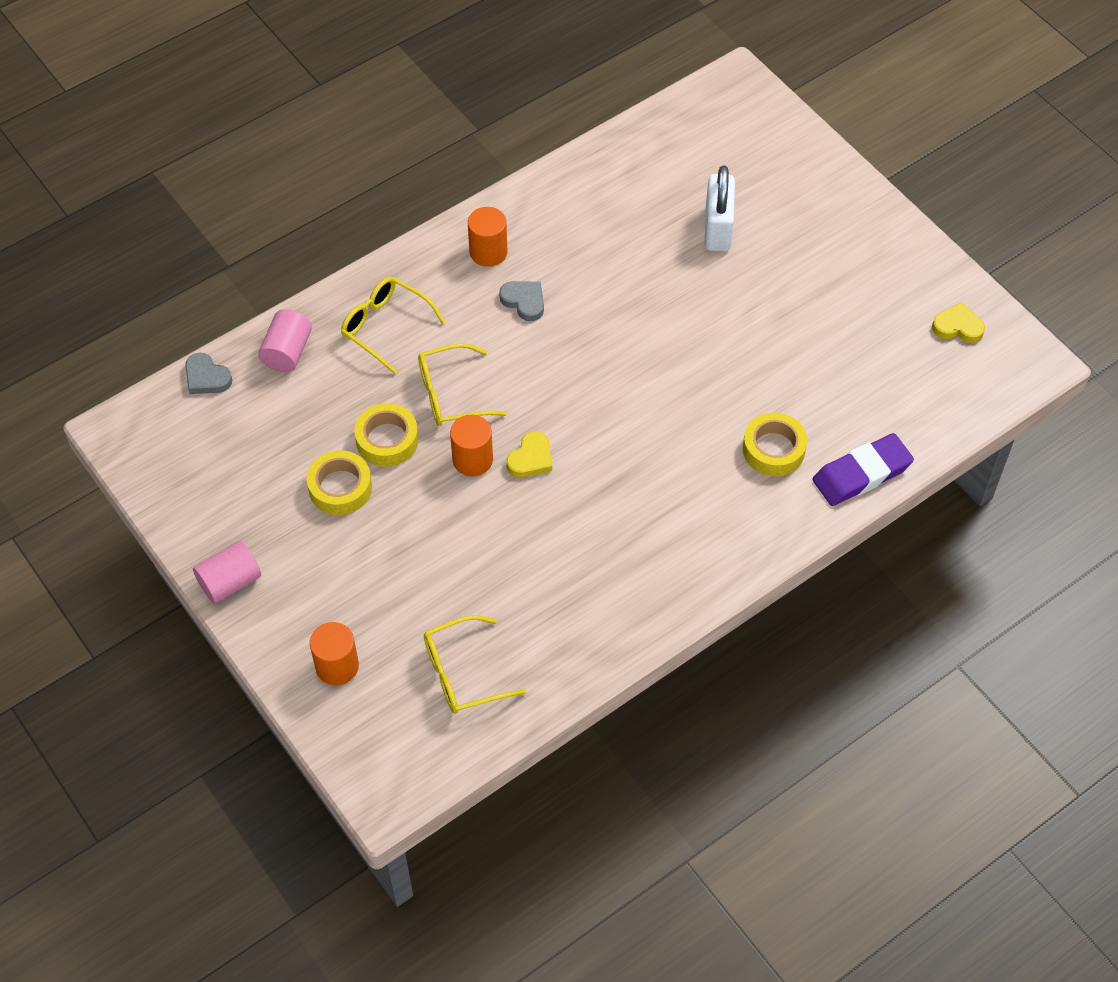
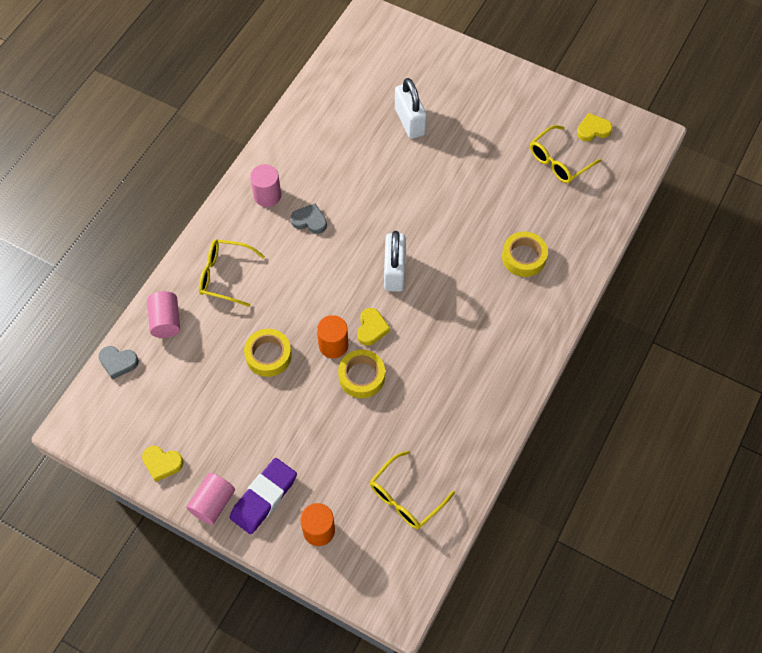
camera: 25 degrees left, 5 degrees up
yellow tape [307,450,372,515] -> yellow tape moved to [338,350,385,398]
yellow glasses [418,343,507,426] -> yellow glasses moved to [530,125,602,183]
orange cylinder [468,207,507,267] -> pink cylinder [250,164,281,207]
purple eraser [813,433,914,506] -> purple eraser moved to [229,458,297,534]
none -> yellow heart [142,446,184,482]
none -> white padlock [384,231,406,292]

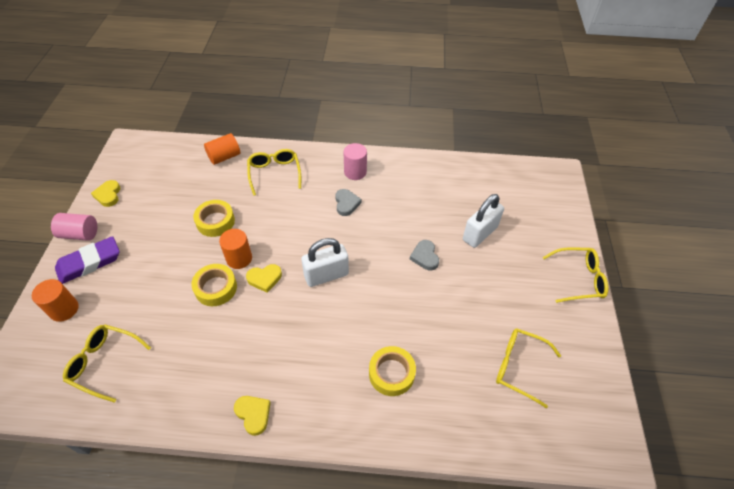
camera: 65 degrees right, 10 degrees down
grey heart [99,346,139,380] -> grey heart moved to [410,240,439,270]
pink cylinder [147,291,180,338] -> orange cylinder [204,133,240,165]
purple eraser [229,458,297,534] -> purple eraser turned 45 degrees counterclockwise [55,236,120,284]
yellow heart [577,113,613,141] -> yellow heart moved to [234,396,271,436]
none -> yellow glasses [543,247,608,303]

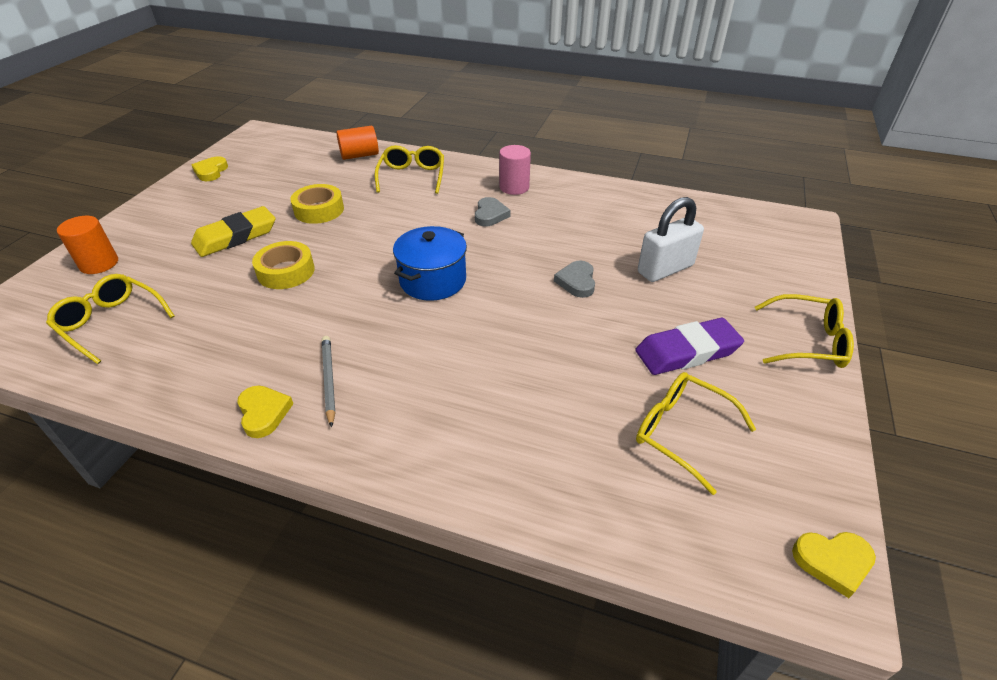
camera: 15 degrees right, 10 degrees down
pink cylinder [51,213,97,241] -> none
purple eraser [55,236,120,284] -> purple eraser moved to [635,318,744,375]
orange cylinder [219,229,252,269] -> none
yellow heart [246,264,282,293] -> yellow heart moved to [792,532,876,598]
white padlock [301,238,349,287] -> blue pot [393,226,467,301]
yellow tape [369,346,416,396] -> none
none -> yellow eraser [191,206,276,257]
none -> grey pencil [322,336,335,428]

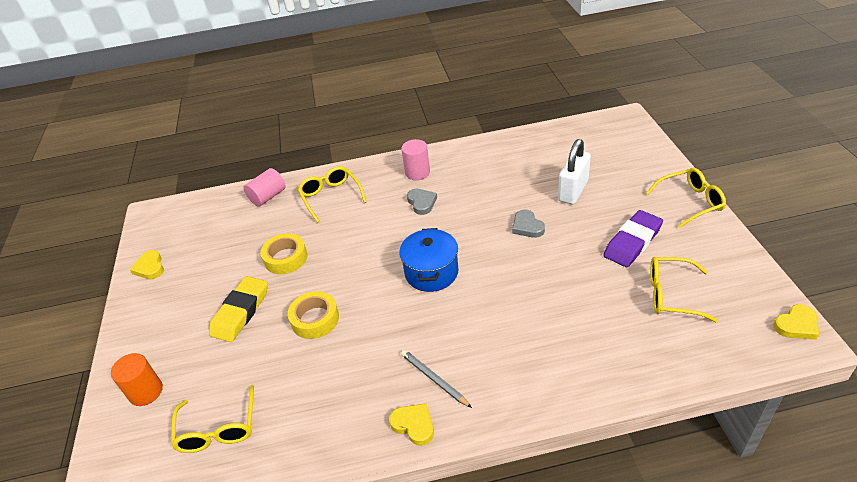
camera: 25 degrees left, 0 degrees up
yellow glasses [46,274,174,364] -> yellow glasses turned 105 degrees counterclockwise [171,385,254,453]
orange cylinder [336,125,379,160] -> pink cylinder [244,168,286,207]

